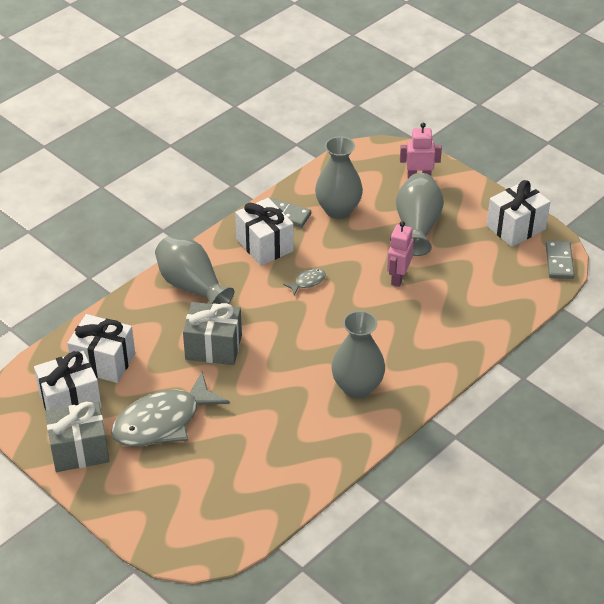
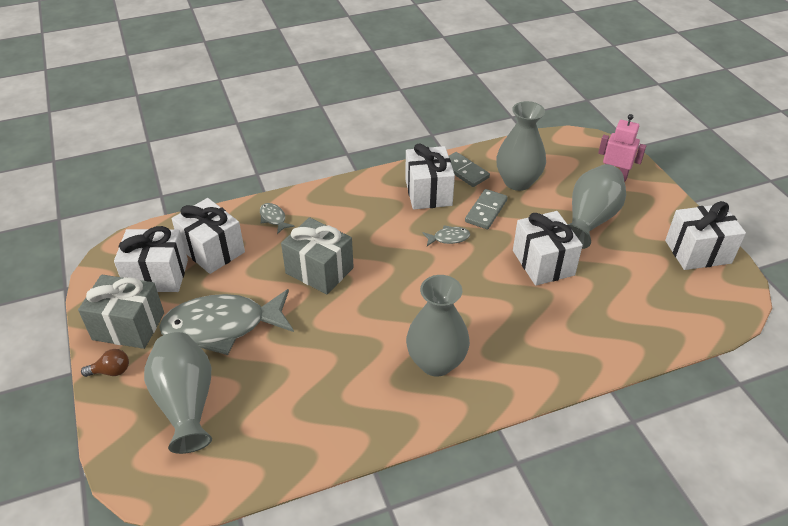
camera: 25 degrees right, 0 degrees up
grey vase [155,235,235,304] -> grey vase moved to [144,332,212,454]
pink robot [387,221,414,287] -> white gift [513,211,583,286]
grey domino [546,241,575,279] -> grey domino moved to [465,189,508,229]
none -> brown light bulb [81,349,129,377]
none -> grey fish [260,203,295,234]

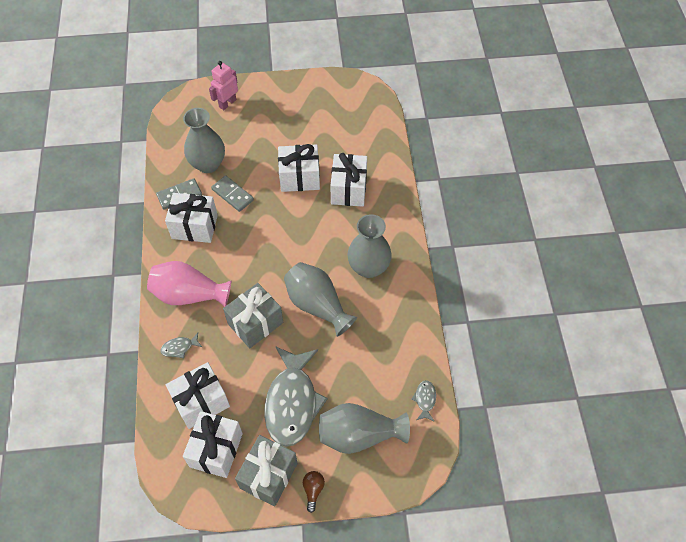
camera: 75 degrees left, 15 degrees up
grey fish [423,225,470,246] -> grey fish moved to [411,380,436,422]
grey vase [568,164,626,249] -> grey vase moved to [284,262,357,337]
white gift [665,201,746,270] -> white gift moved to [330,153,367,207]
none -> pink vase [147,261,231,307]

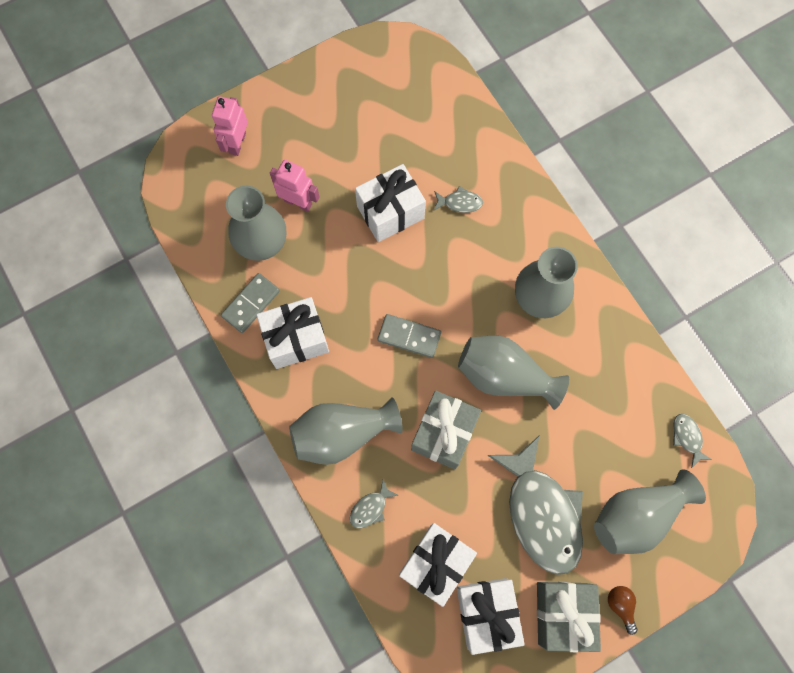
camera: 25 degrees left, 15 degrees up
pink vase [147,261,231,307] -> grey vase [289,397,403,465]
grey domino [211,175,254,212] -> grey domino moved to [378,314,441,358]
white gift [330,153,367,207] -> grey fish [434,186,483,213]
none -> pink robot [270,160,319,212]

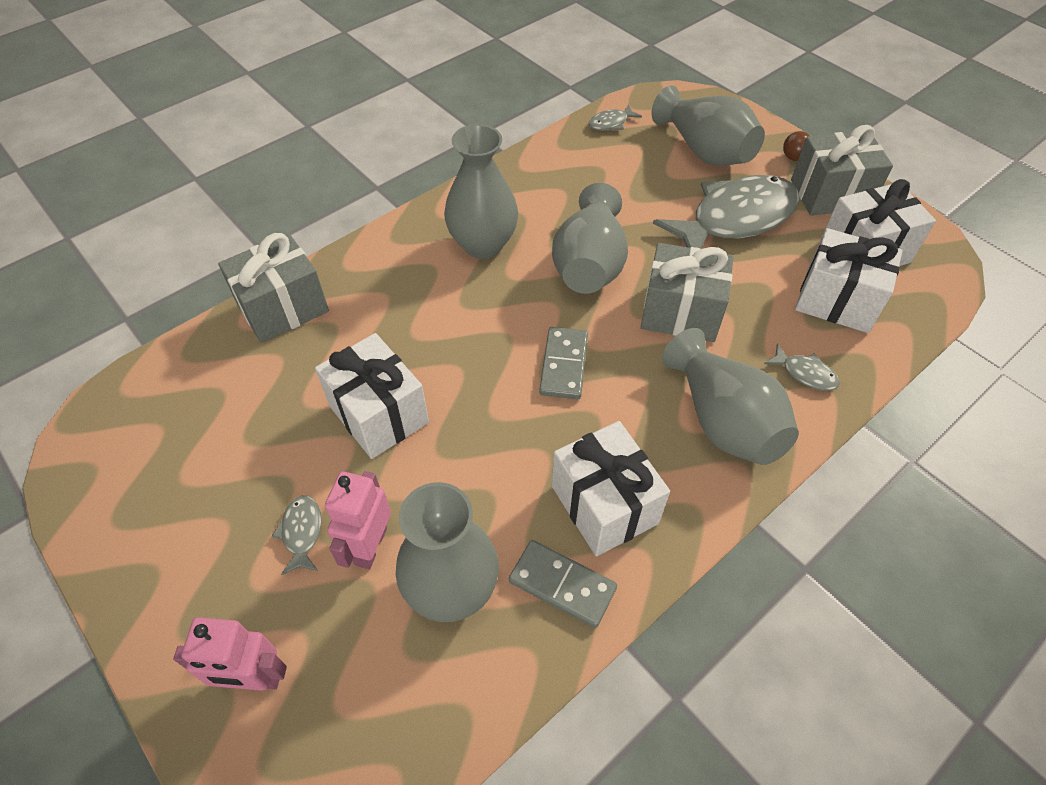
camera: 100 degrees left, 20 degrees down
grey fish [434,186,483,213] -> grey fish moved to [272,495,322,575]
none -> grey gift [218,233,329,343]

